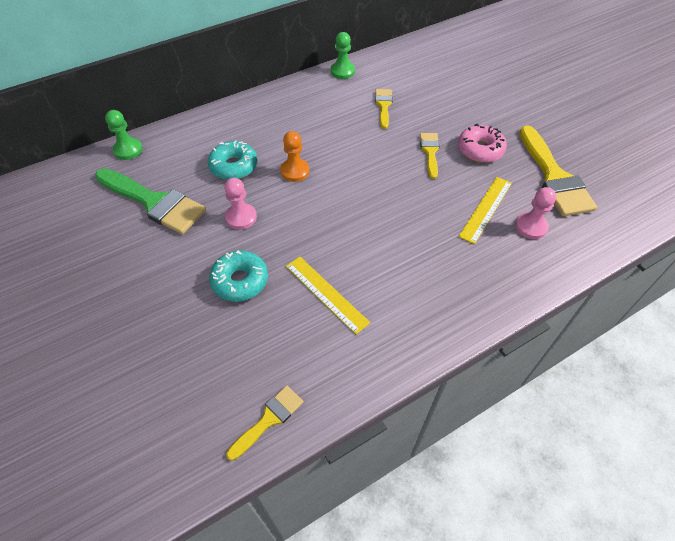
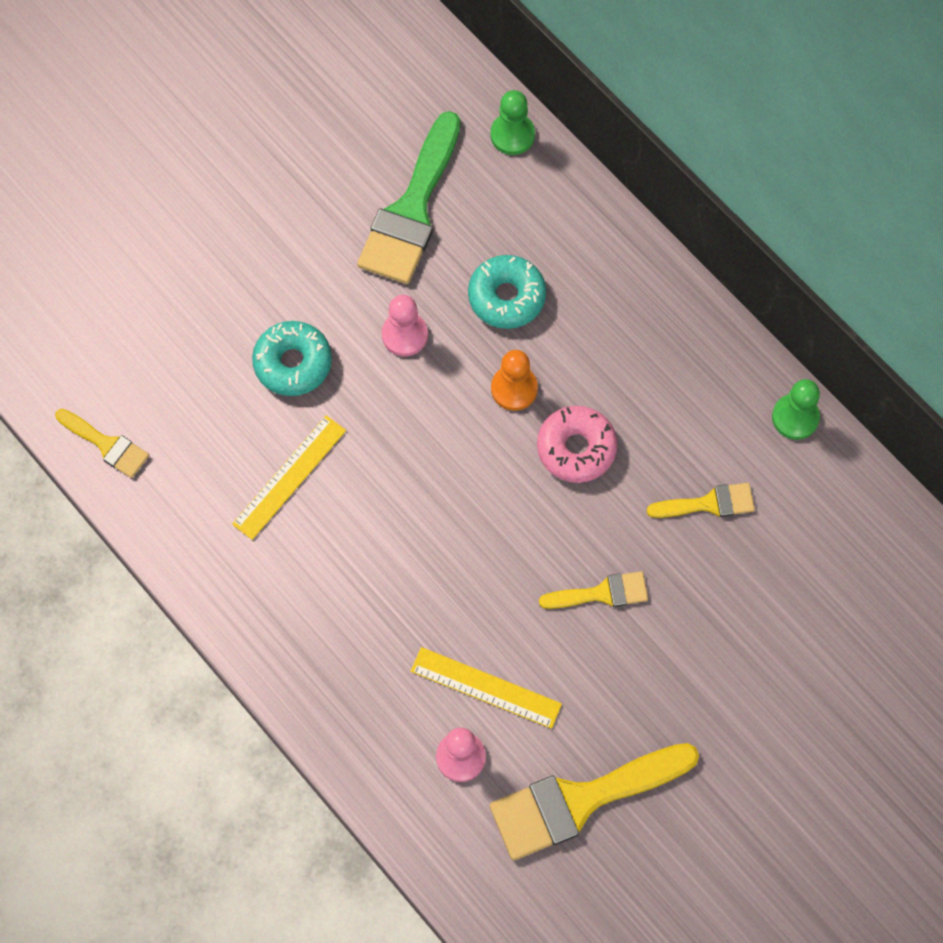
camera: 80 degrees right, 15 degrees up
pink donut [458,124,507,163] -> pink donut moved to [537,406,617,483]

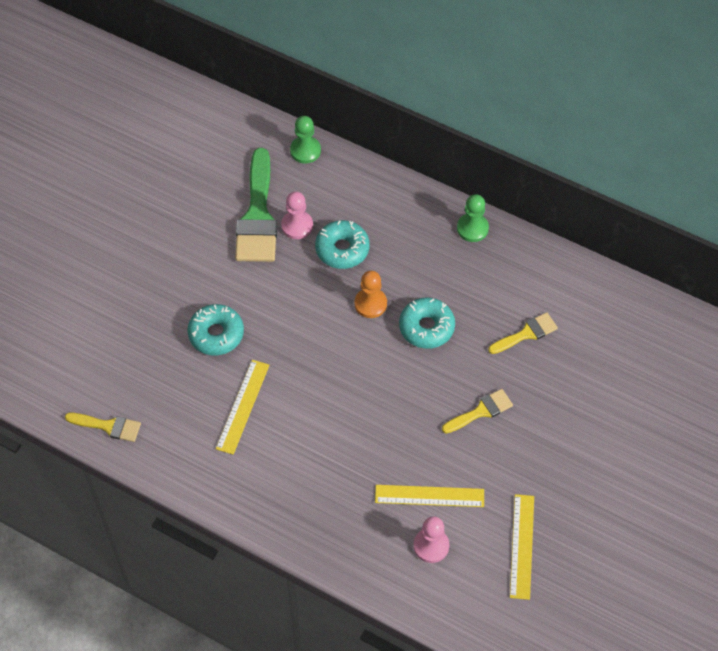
camera: 20 degrees left, 10 degrees down
pink pawn [382,295,428,357] -> pink pawn moved to [281,192,313,239]
yellow brush [490,743,699,860] -> yellow ruler [510,494,534,600]
pink donut [537,406,617,483] -> turquoise donut [399,297,455,349]
green pawn [772,379,820,440] -> green pawn moved to [457,194,489,242]

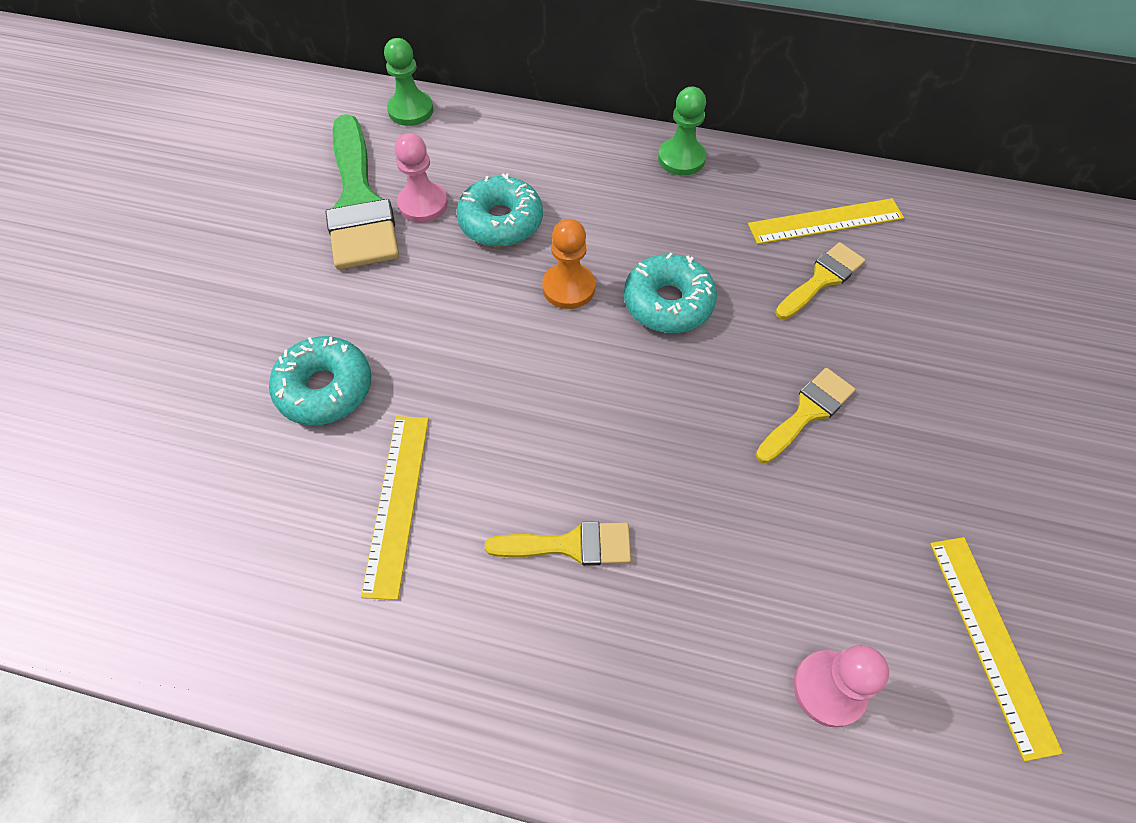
camera: 15 degrees left, 0 degrees up
yellow brush [65,413,141,442] -> yellow brush moved to [485,521,631,566]
yellow ruler [375,485,484,507] -> yellow ruler moved to [748,198,904,244]

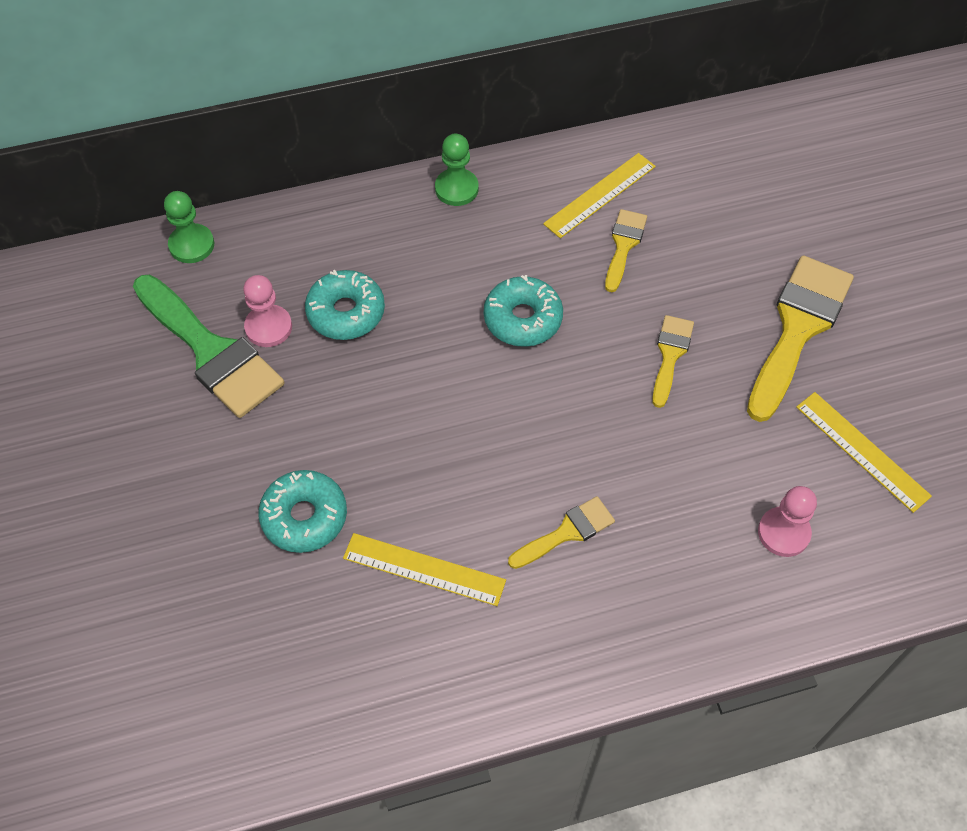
camera: 30 degrees left, 0 degrees up
yellow ruler [361,416,429,600] -> yellow ruler turned 45 degrees counterclockwise [343,533,506,606]
orange pawn [542,219,595,309] -> none
none -> yellow brush [747,255,854,422]

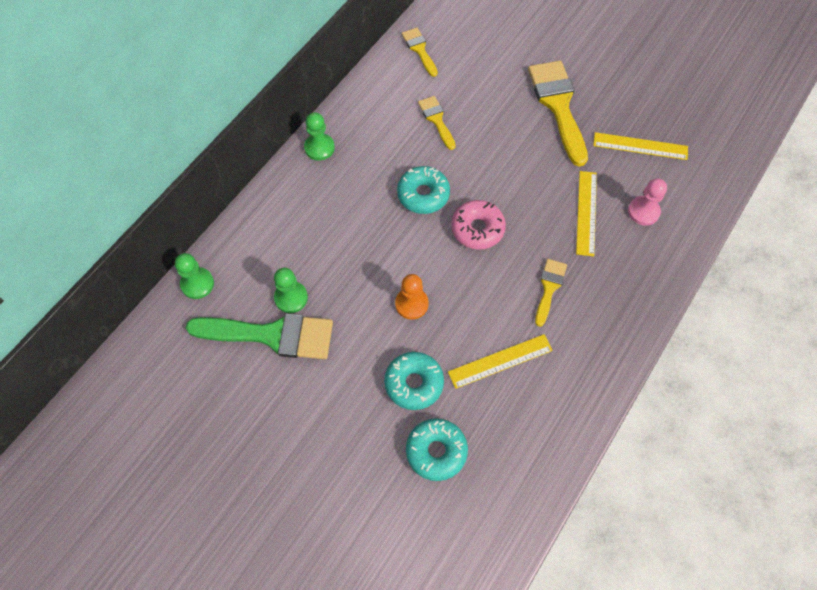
camera: 40 degrees left, 5 degrees up
pink pawn [243,275,292,347] -> green pawn [274,268,308,313]
turquoise donut [305,270,385,340] -> turquoise donut moved to [406,418,468,481]
yellow ruler [543,153,656,238] -> yellow ruler moved to [576,171,597,256]
yellow brush [652,315,694,408] -> yellow brush moved to [402,28,438,77]
none -> orange pawn [395,274,429,320]
none -> pink donut [451,200,506,250]

